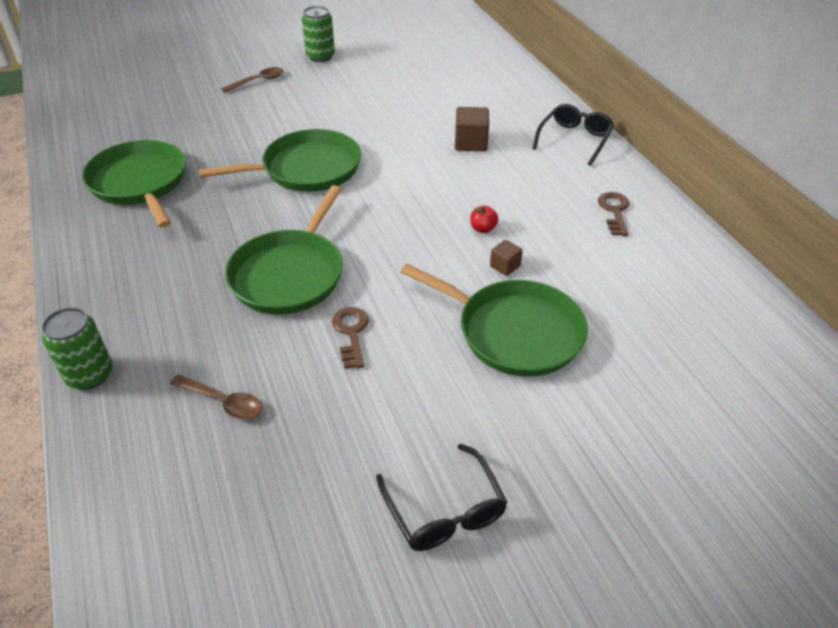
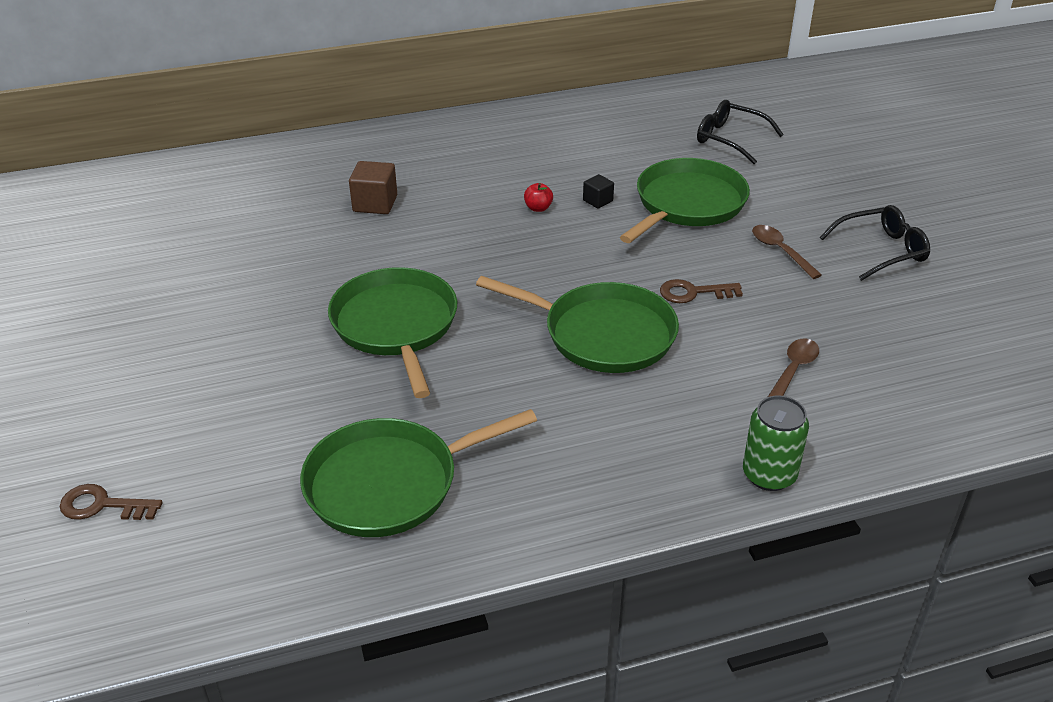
camera: 85 degrees left, 5 degrees down
brown spoon [221,67,284,93] -> brown spoon moved to [752,225,822,279]
green can [302,6,335,62] -> none
brown cube [490,240,523,276] -> black cube [583,174,614,208]
black glasses [532,104,614,166] -> black glasses moved to [697,100,784,164]
brown key [598,192,629,236] -> brown key moved to [60,484,163,520]

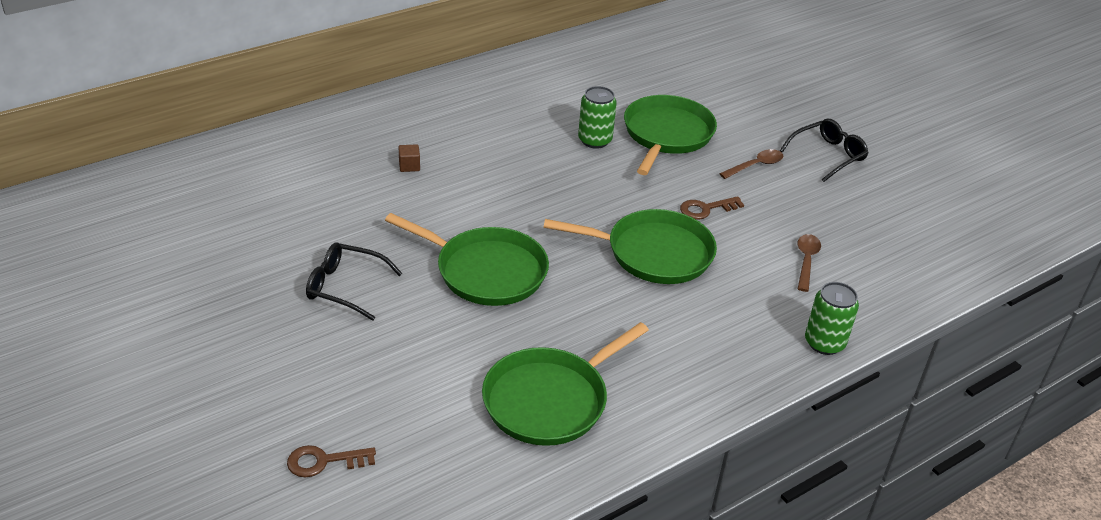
camera: 20 degrees left, 0 degrees up
green pan [328,267,457,398] -> green pan turned 150 degrees clockwise [385,213,549,306]
brown cube [349,161,397,214] -> brown cube [399,144,420,172], size x0.59
red apple [524,183,553,212] -> none
black cube [583,174,614,208] -> green can [578,86,617,149]
black glasses [697,100,784,164] -> black glasses moved to [306,242,403,321]
brown spoon [752,225,822,279] -> brown spoon turned 105 degrees clockwise [719,149,783,179]

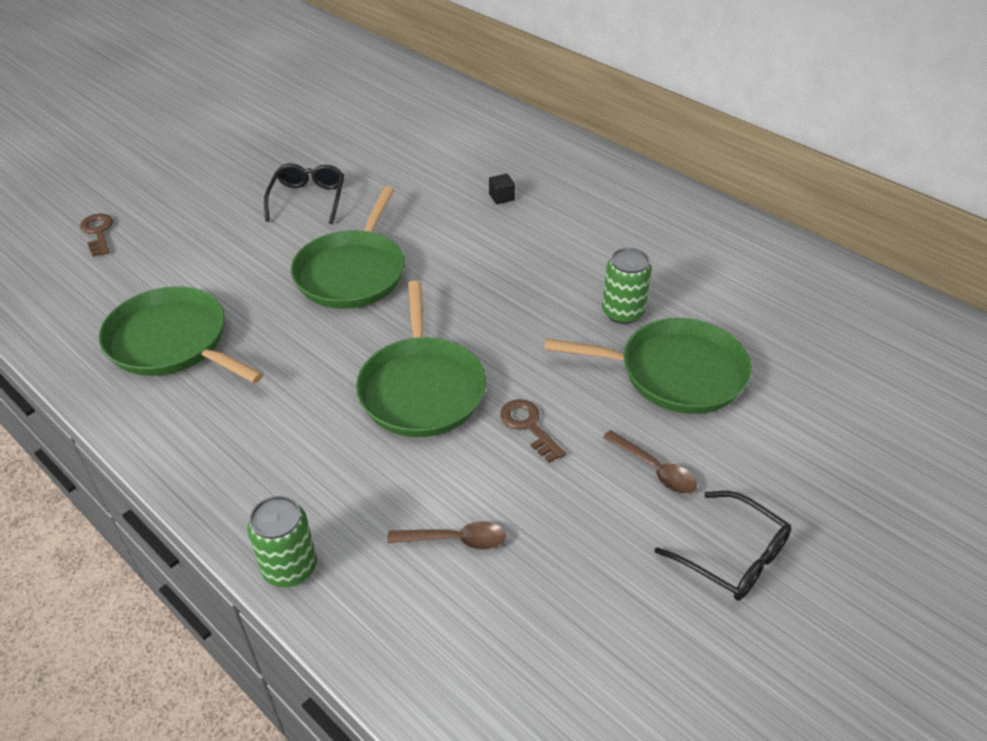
camera: 80 degrees right, 5 degrees up
brown cube [399,144,420,172] -> black cube [489,174,515,204]

